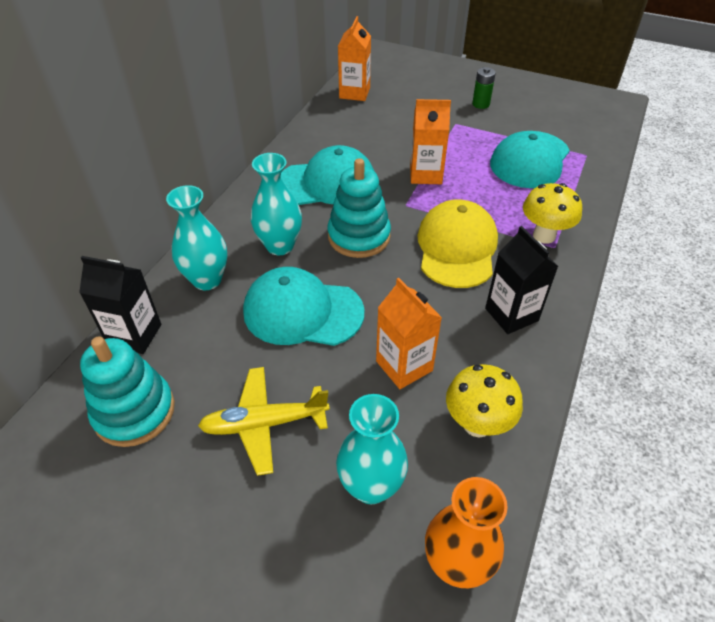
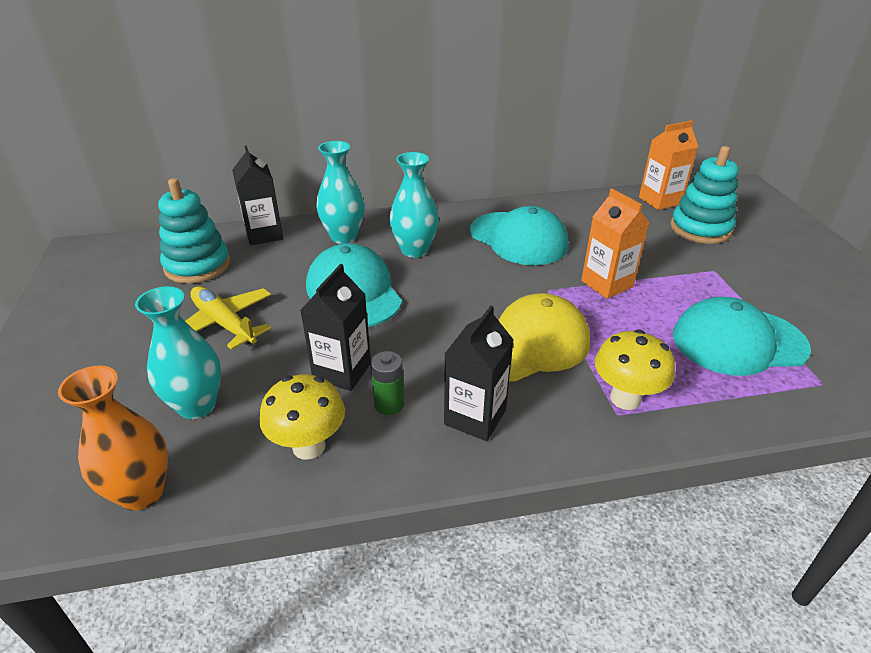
camera: 55 degrees right, 10 degrees down
turquoise stacking toy [328,158,391,258] -> turquoise stacking toy moved to [670,146,739,244]
orange carton [376,278,442,389] -> black carton [300,264,371,391]
green battery [472,67,496,109] -> green battery moved to [371,351,404,415]

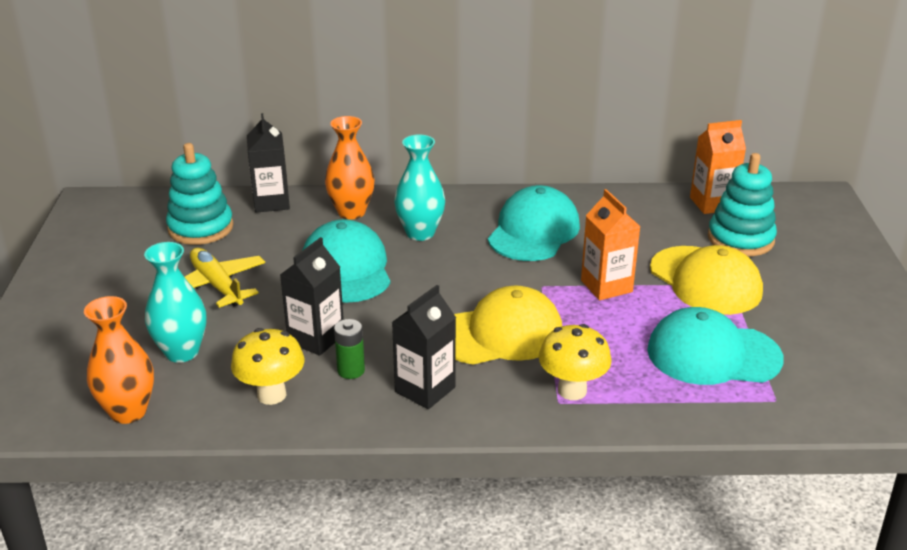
camera: 10 degrees right, 5 degrees down
turquoise vase [316,141,365,244] -> orange vase [325,116,374,220]
turquoise cap [470,206,568,265] -> turquoise cap turned 120 degrees counterclockwise [488,185,580,261]
none -> yellow cap [650,245,763,315]

